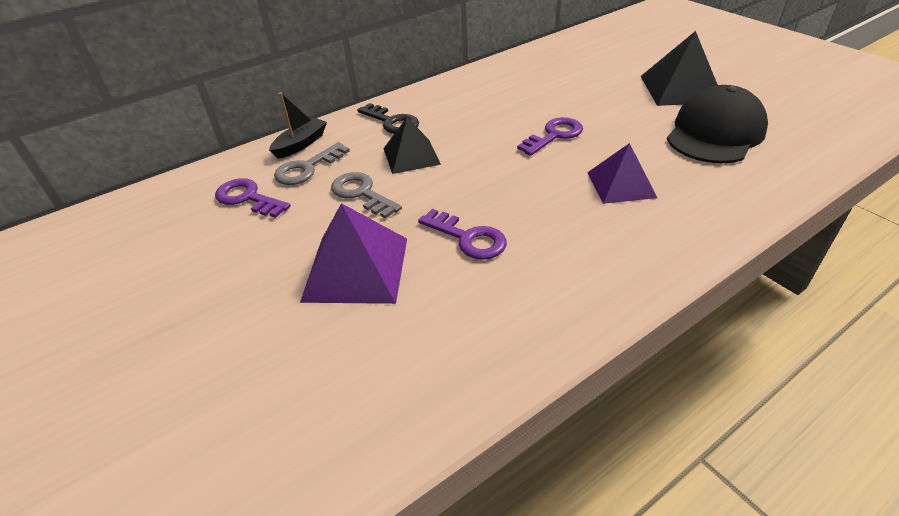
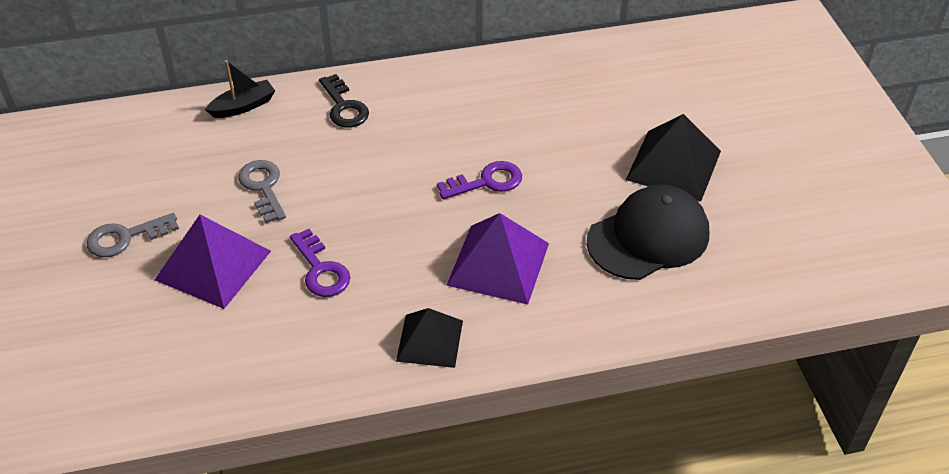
camera: 20 degrees right, 5 degrees up
purple key [215,178,291,218] -> none
grey key [274,142,350,185] -> grey key moved to [86,213,179,257]
black pyramid [383,117,441,174] -> black pyramid moved to [396,308,463,368]
purple pyramid [587,143,657,204] -> purple pyramid [446,213,549,305], size x1.50

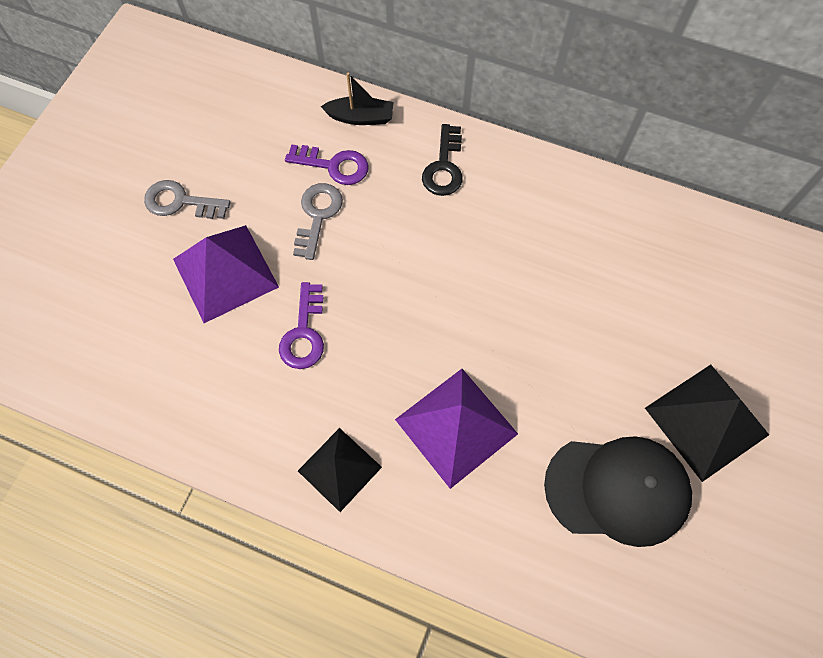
camera: 35 degrees right, 20 degrees up
purple key [437,161,522,199] -> purple key moved to [285,144,368,185]

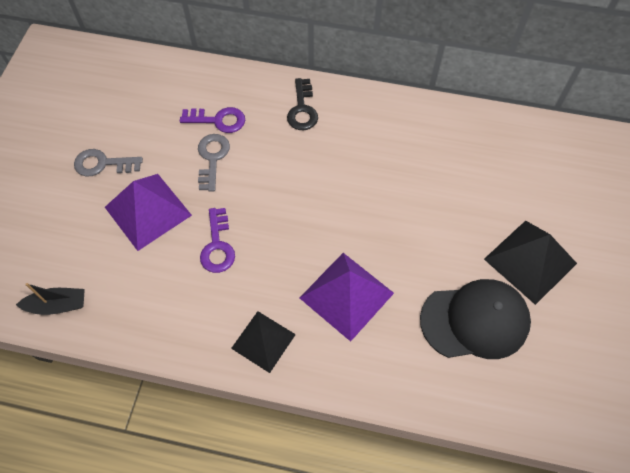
camera: 10 degrees left, 5 degrees down
black boat [321,73,393,125] -> black boat moved to [16,283,85,315]

